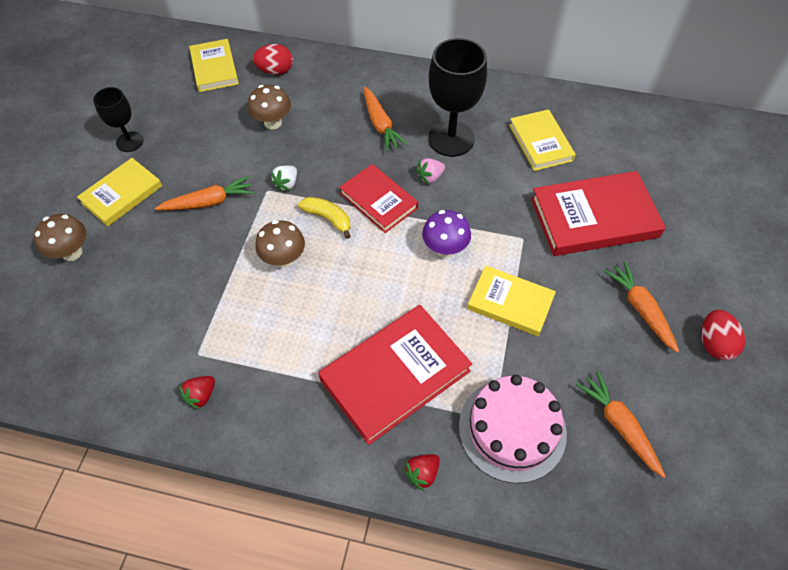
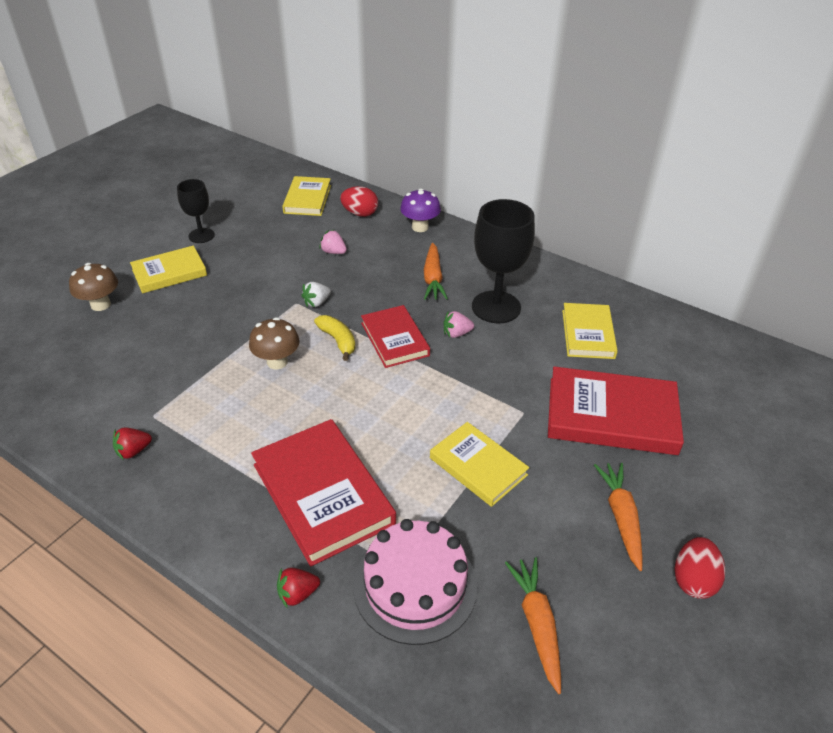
camera: 20 degrees right, 15 degrees down
orange carrot [155,176,254,211] -> none
brown mushroom [248,85,291,130] -> pink strawberry [319,230,347,254]
red book [318,305,472,445] -> red book turned 75 degrees clockwise [251,419,396,567]
purple mushroom [422,210,471,257] -> purple mushroom moved to [400,189,441,232]

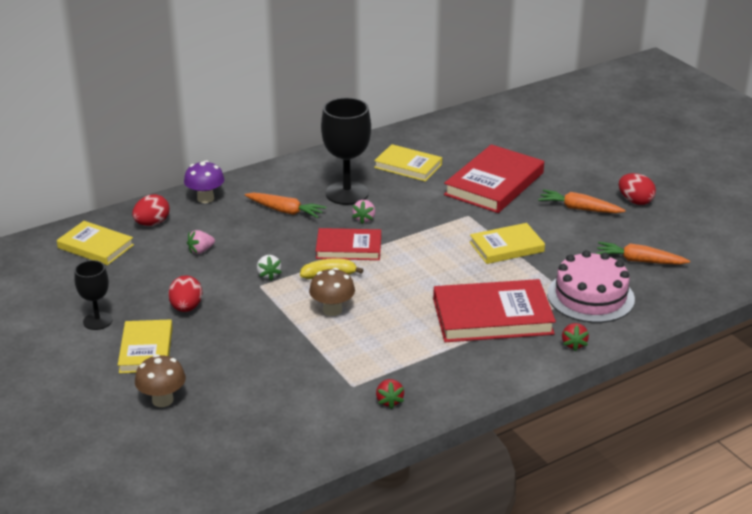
camera: 65 degrees left, 10 degrees down
none -> red egg [168,275,202,312]

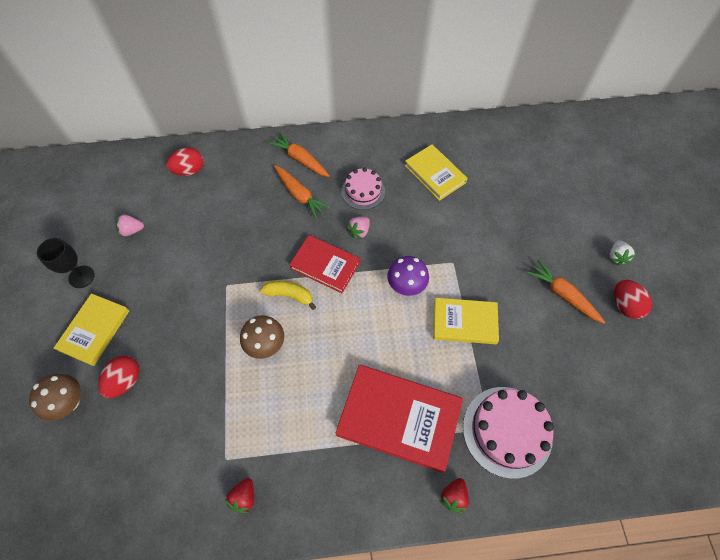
camera: 25 degrees right, 30 degrees up
yellow book [57,221,134,265] -> none
red egg [168,275,202,312] -> red egg moved to [98,356,140,398]
purple mushroom [184,160,224,203] -> purple mushroom moved to [387,256,429,296]
pink strawberry [187,230,215,254] -> pink strawberry moved to [116,214,144,237]
white strawberry [257,255,282,281] -> white strawberry moved to [609,240,636,265]
black goblet [321,98,371,205] -> pink cake [341,167,385,210]
red book [444,144,544,213] -> none
orange carrot [596,242,690,265] -> orange carrot moved to [268,132,330,177]

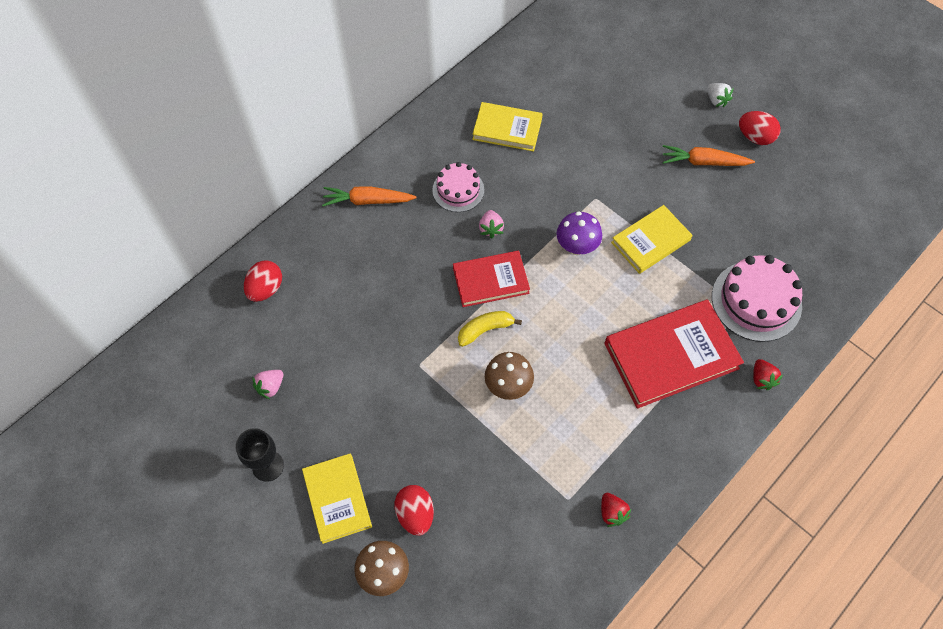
camera: 40 degrees left, 0 degrees up
orange carrot [274,165,331,220] -> none

